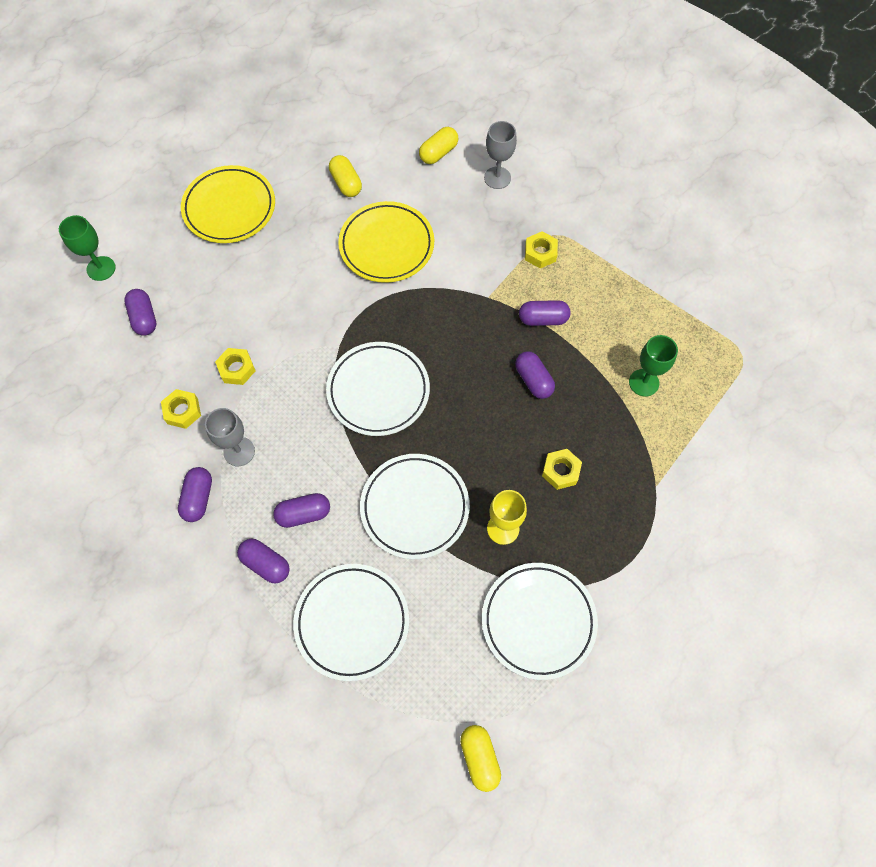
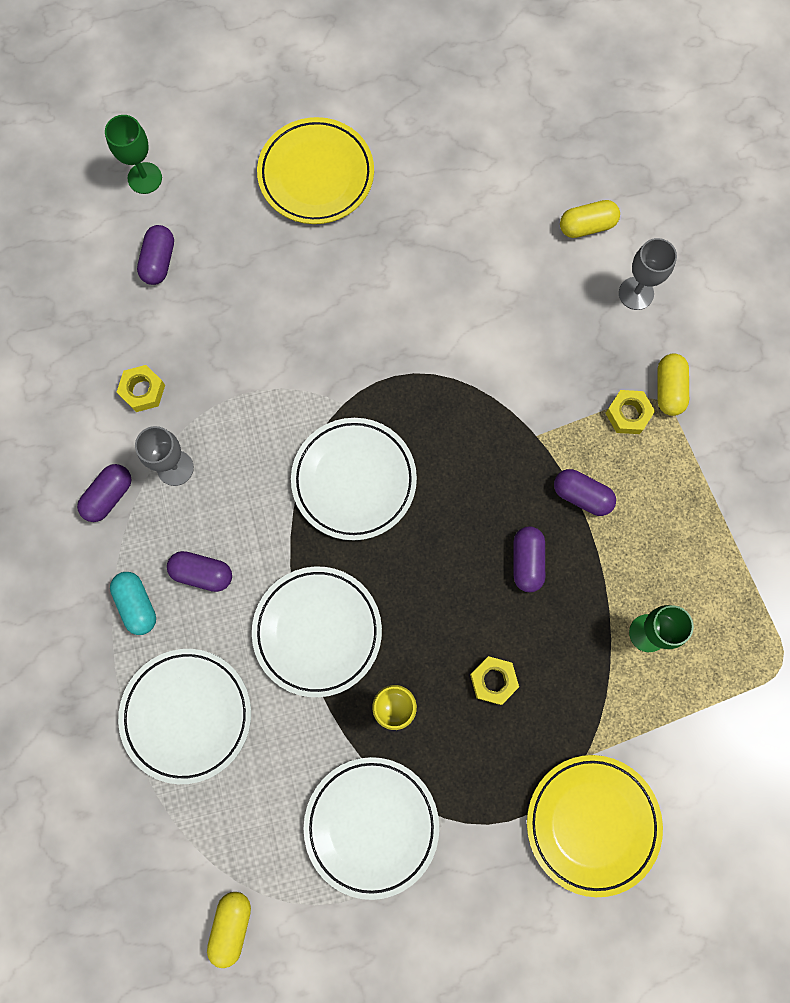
camera: 30 degrees right, 10 degrees up
yellow nut [215,348,255,385] -> none
purple capsule [237,539,290,584] -> turquoise capsule [110,572,156,635]
yellow capsule [329,155,362,197] -> yellow capsule moved to [657,353,689,416]
yellow plate [338,201,434,283] -> yellow plate moved to [527,755,663,897]

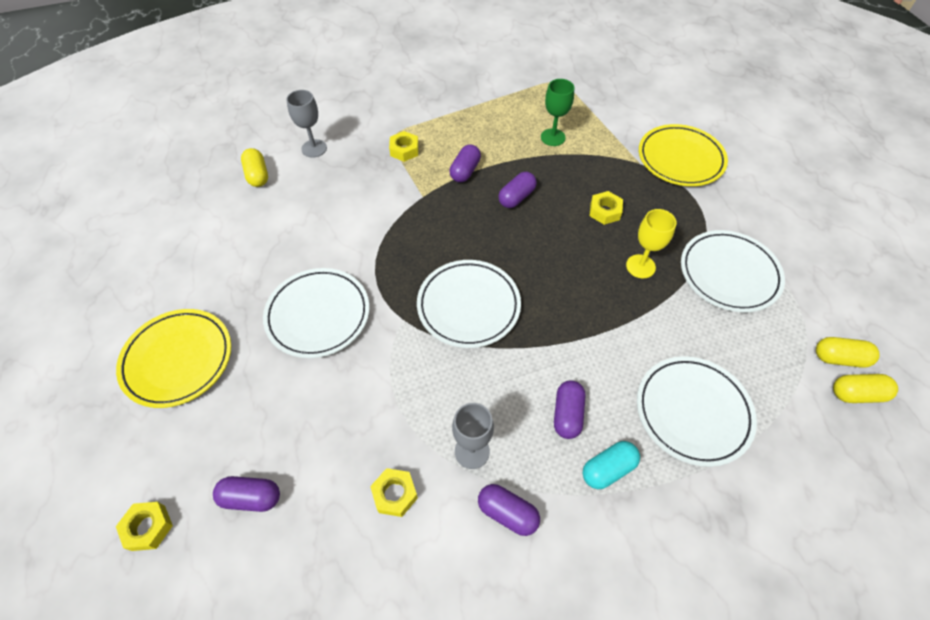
camera: 95 degrees left, 20 degrees down
green goblet [105,115,162,194] -> yellow nut [116,502,173,551]
white plate [252,566,382,697] -> white plate moved to [263,268,370,358]
purple capsule [514,527,545,592] -> purple capsule turned 45 degrees counterclockwise [499,172,537,208]
yellow capsule [657,353,689,416] -> yellow capsule moved to [833,374,898,403]

